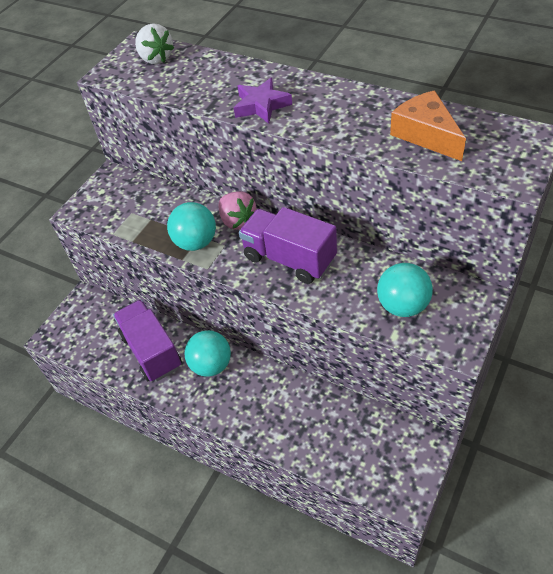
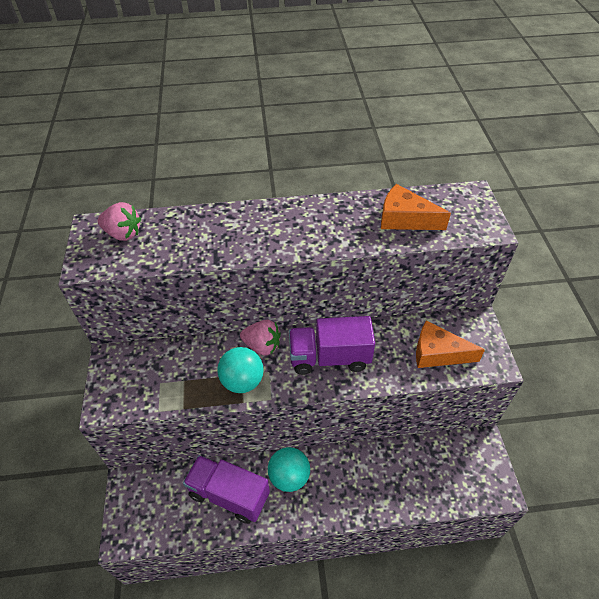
camera: 40 degrees left, 0 degrees up
white strawberry [135,23,174,64] -> pink strawberry [98,202,141,241]
purple star [234,78,292,124] -> none
turquoise ball [377,263,433,317] -> orange cheese [416,320,485,368]

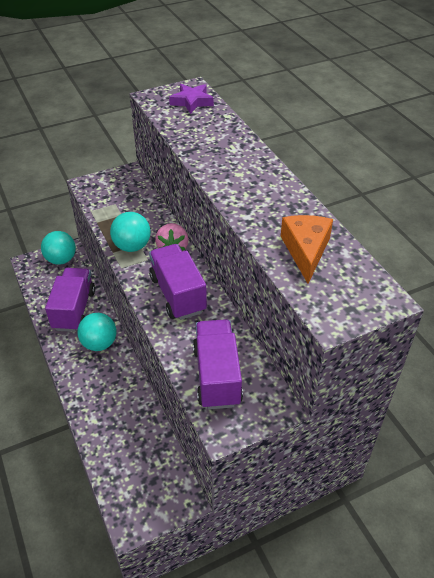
camera: 70 degrees right, 5 degrees down
pink strawberry [98,202,141,241] -> purple star [169,84,214,114]
orange cheese [416,320,485,368] -> purple truck [193,319,243,409]
none -> turquoise ball [41,231,76,265]

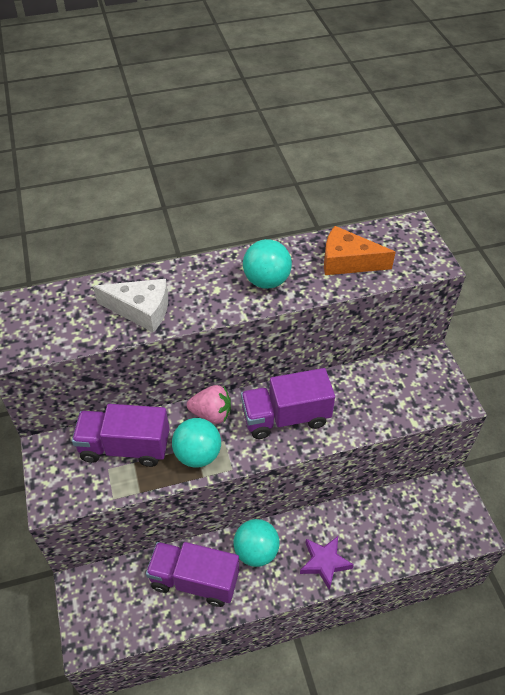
camera: 80 degrees left, 5 degrees up
turquoise ball [41,231,76,265] -> turquoise ball moved to [243,239,292,289]
purple star [169,84,214,114] -> purple star moved to [300,536,354,590]
purple truck [193,319,243,409] -> purple truck moved to [72,404,169,467]
none -> white cheese [93,279,168,333]

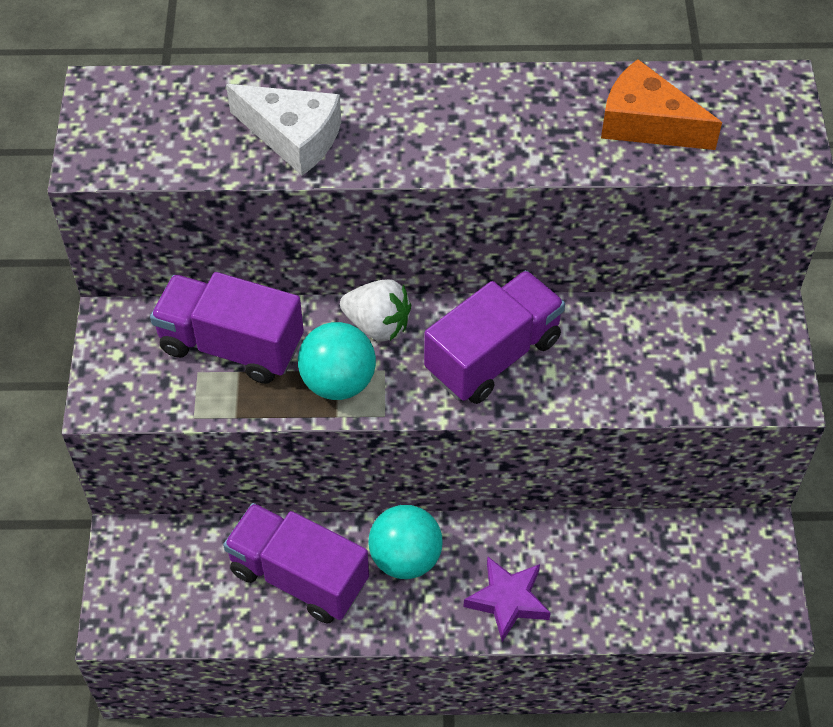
camera: 15 degrees right, 5 degrees up
pink strawberry [187,385,231,424] -> white strawberry [340,279,411,342]
purple truck [241,368,335,439] -> purple truck turned 135 degrees clockwise [424,270,565,404]
turquoise ball [243,239,292,289] -> none

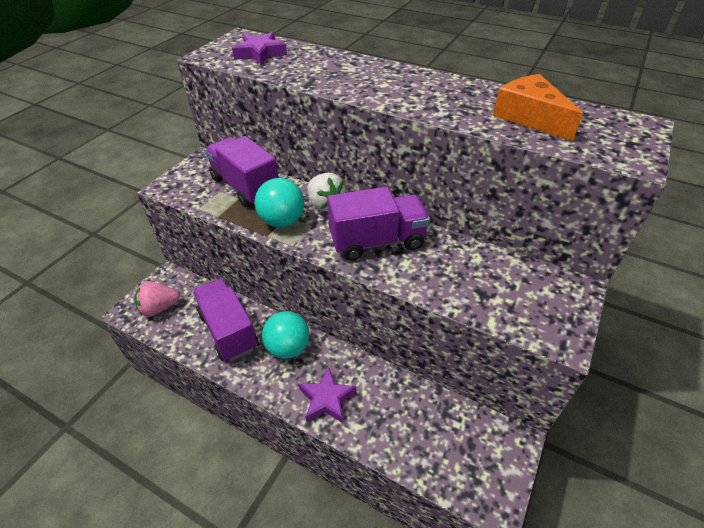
camera: 30 degrees right, 10 degrees down
white cheese [226,84,341,175] -> none
none -> pink strawberry [134,281,180,317]
none -> purple star [232,32,287,65]

